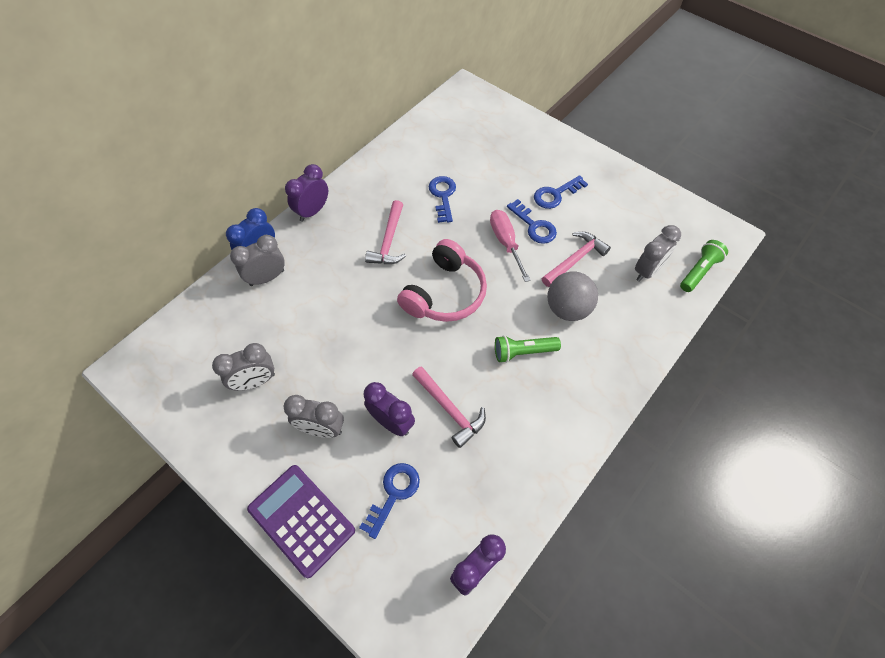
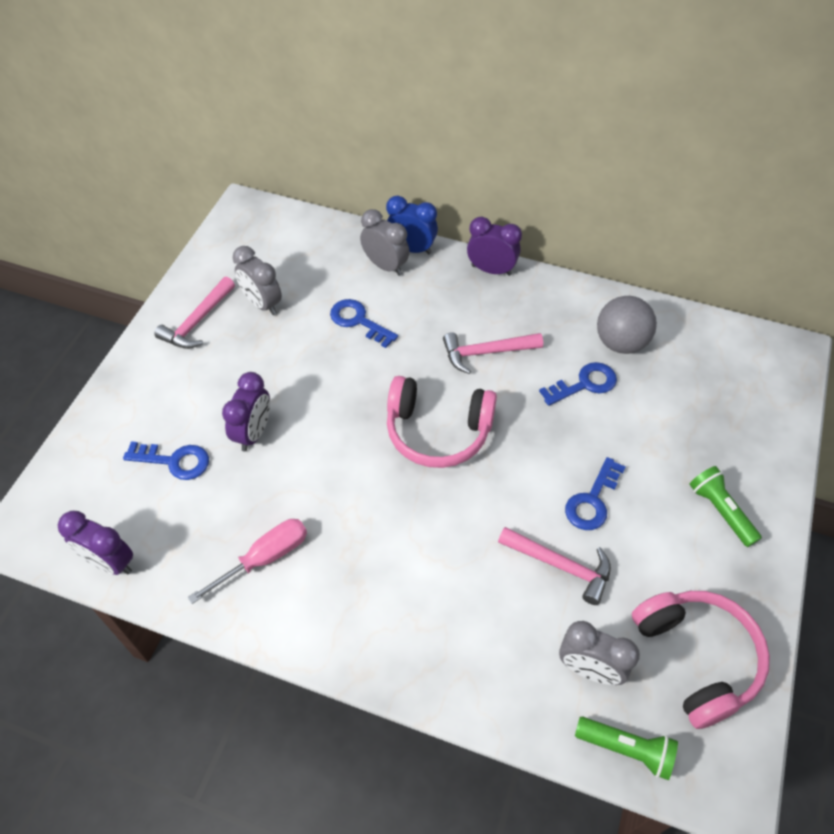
camera: 70 degrees right, 5 degrees down
purple calculator [247,465,355,578] -> none
grey clock [284,395,344,438] -> none
pink hammer [412,366,486,448] -> pink hammer moved to [154,277,235,349]
pink screwdriver [490,210,531,282] -> pink screwdriver moved to [188,519,307,604]
green flashlight [495,335,561,363] -> green flashlight moved to [689,466,762,547]
blue key [534,175,588,209] -> blue key moved to [330,299,398,348]
grey ball [547,271,598,321] -> grey ball moved to [597,296,657,354]
none -> pink headphones [632,591,770,729]

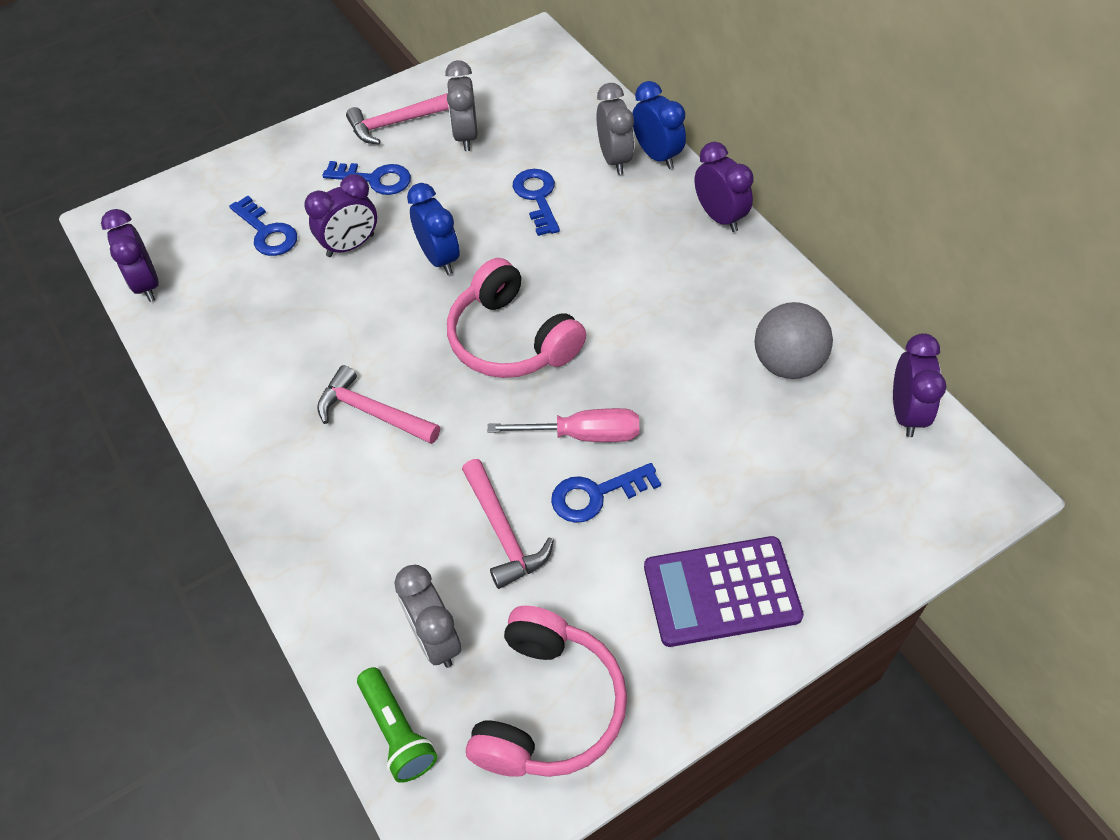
camera: 40 degrees right, 0 degrees up
pink screwdriver [188,519,307,604] -> pink screwdriver moved to [488,408,639,442]
pink hammer [443,332,543,374] -> pink hammer moved to [317,365,440,444]
blue key [539,362,617,406] -> blue key moved to [322,161,411,195]
green flashlight [689,466,762,547] -> purple calculator [644,536,804,647]
none -> blue clock [407,183,460,275]
none -> purple clock [893,333,946,437]

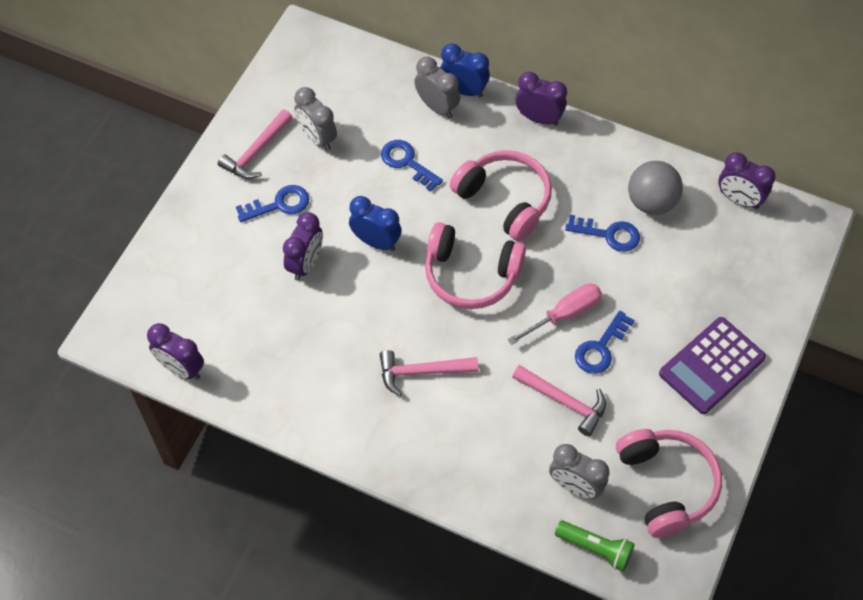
camera: 35 degrees left, 5 degrees up
blue key [229,196,297,256] -> blue key moved to [565,215,640,252]
purple clock [893,333,946,437] -> purple clock turned 150 degrees clockwise [718,152,776,209]
none -> pink headphones [450,150,552,241]

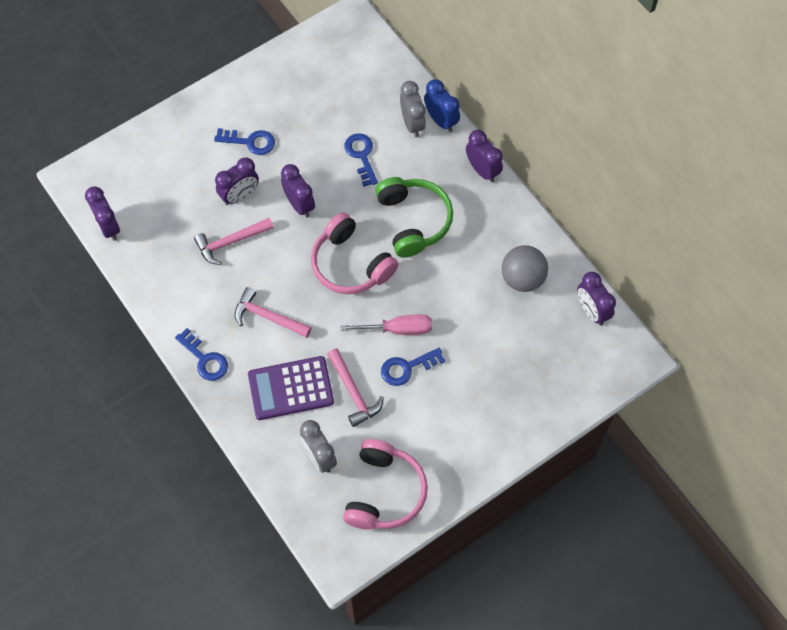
camera: 30 degrees right, 5 degrees up
pink hammer [218,109,293,179] -> pink hammer moved to [194,218,274,265]
grey clock [294,87,337,151] -> none
blue clock [349,196,402,251] -> purple clock [281,164,315,218]
pink headphones [450,150,552,241] -> green headphones [375,177,453,257]
green flashlight [555,520,635,572] -> none
blue key [565,215,640,252] -> blue key moved to [175,328,228,381]
purple calculator [659,317,766,414] -> purple calculator moved to [248,356,334,420]

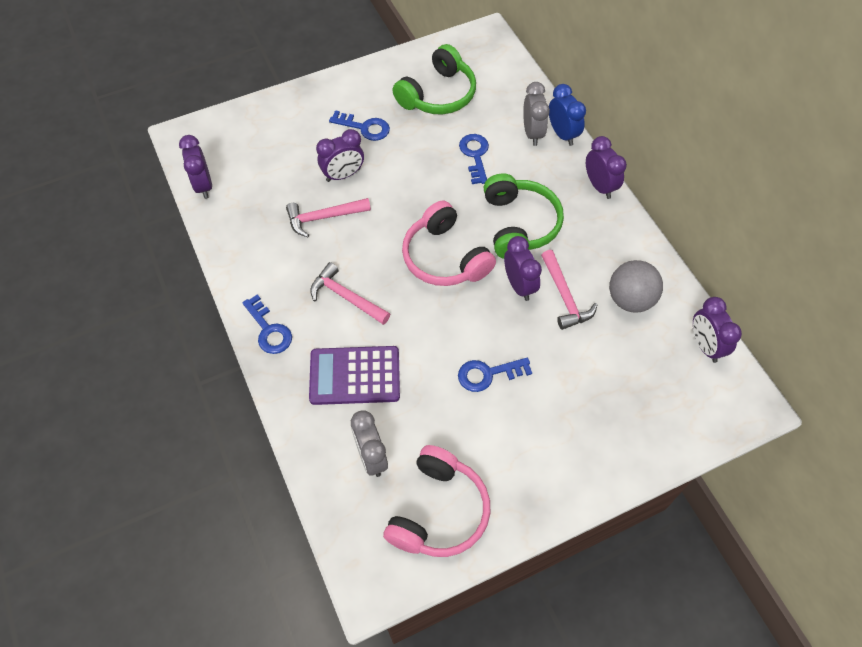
camera: 10 degrees right, 5 degrees down
purple clock [281,164,315,218] -> purple clock moved to [504,236,542,301]
pink hammer [327,349,384,427] -> pink hammer moved to [541,250,597,330]
pink screwdriver [341,315,432,335] -> none
none -> green headphones [392,44,476,114]

